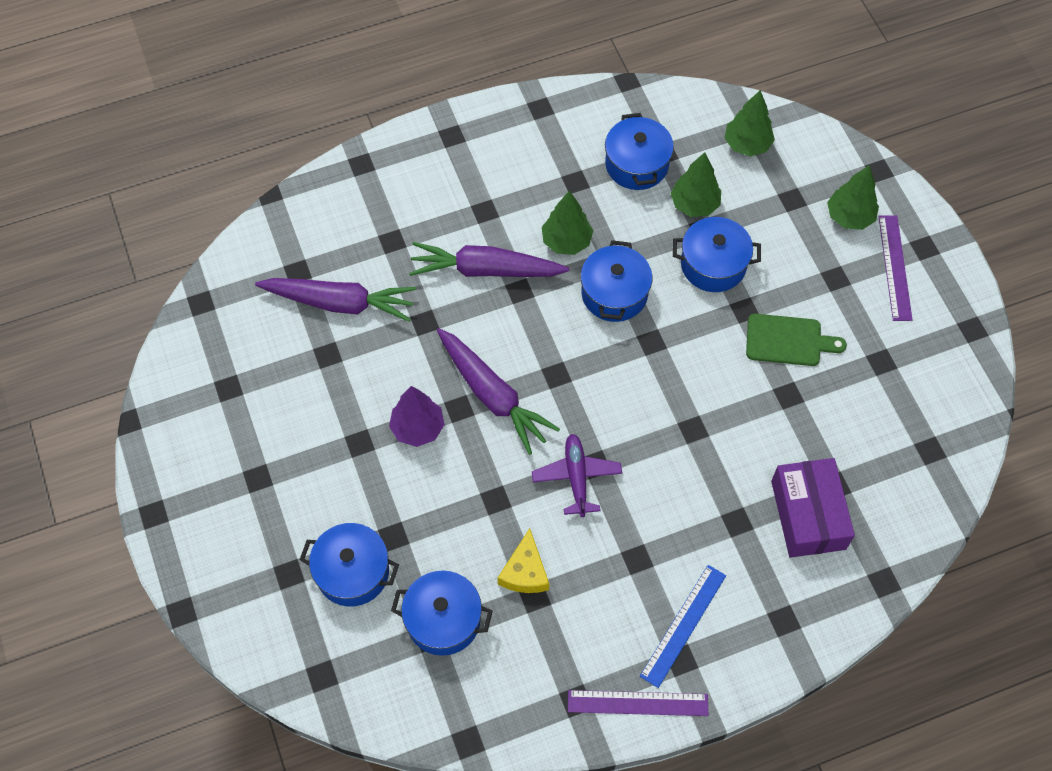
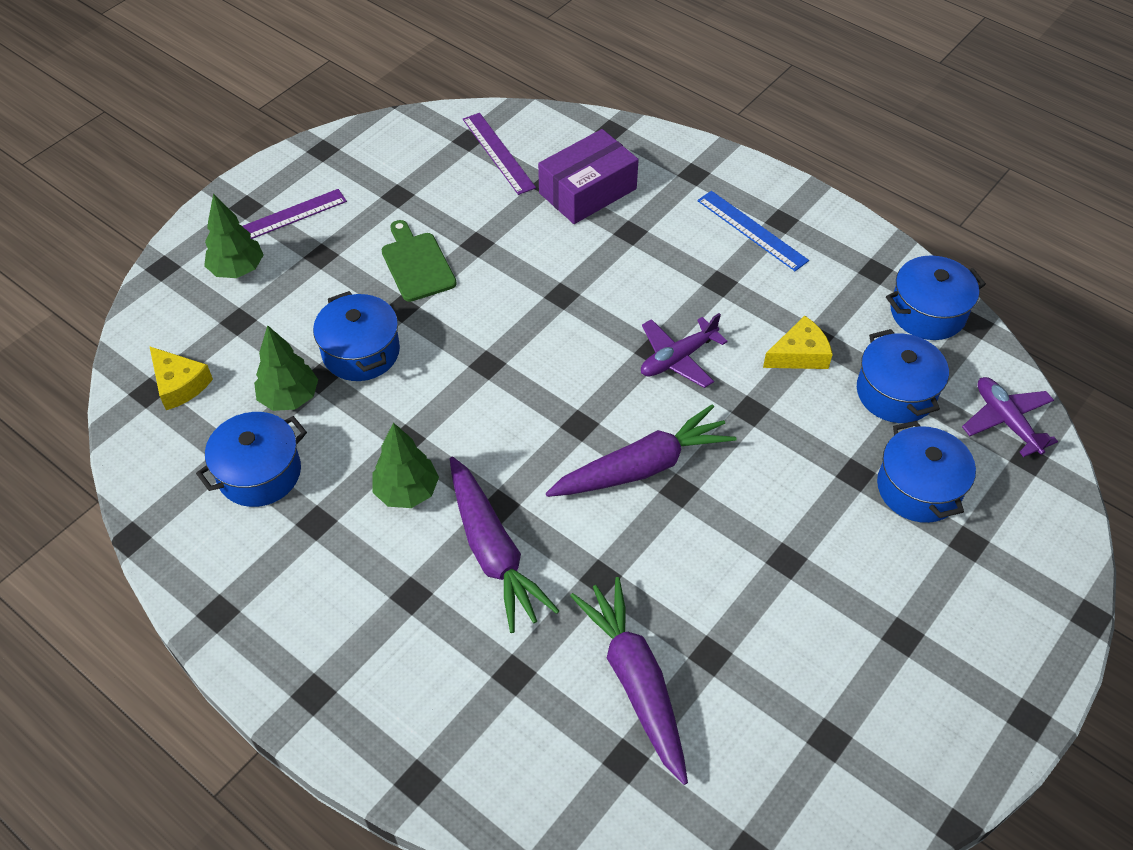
camera: 120 degrees left, 10 degrees down
purple tree [389,386,445,447] -> none
purple carrot [437,328,560,455] -> purple carrot turned 45 degrees clockwise [546,404,737,497]
purple ruler [568,690,708,716] -> purple ruler moved to [463,113,536,195]
blue pot [580,240,652,322] -> blue pot moved to [886,255,986,340]
blue ruler [640,565,726,688] -> blue ruler turned 45 degrees clockwise [697,191,809,271]
green tree [725,90,775,156] -> yellow cheese [149,346,213,410]
none -> purple plane [962,377,1058,457]

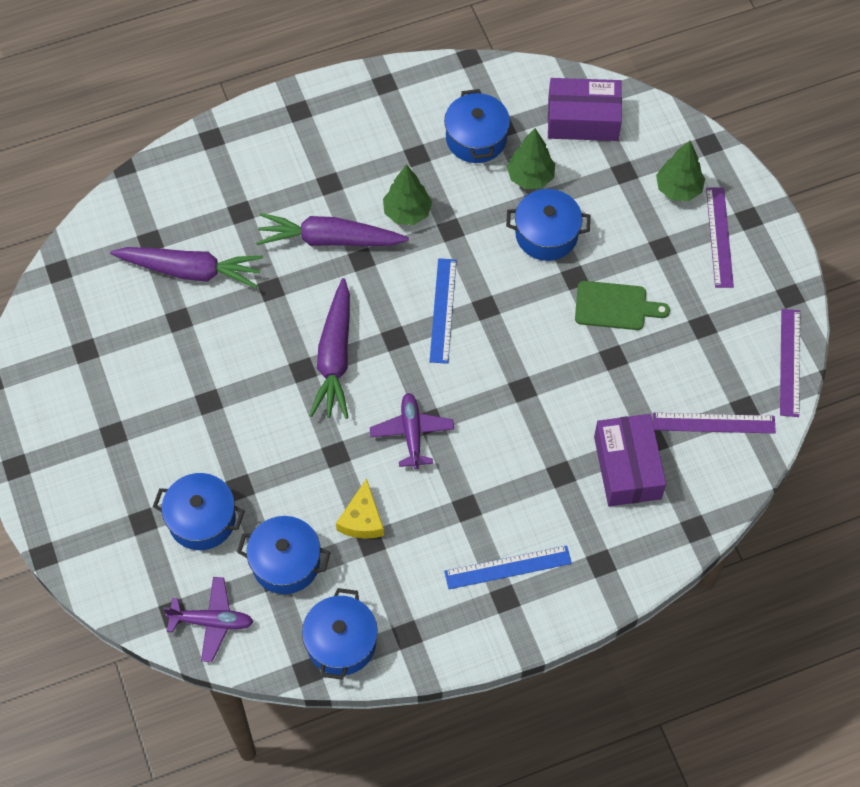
camera: 120 degrees right, 10 degrees up
yellow cheese [149,346,213,410] -> purple box [548,78,622,141]
none -> blue ruler [429,258,457,364]
none -> purple ruler [780,309,800,417]

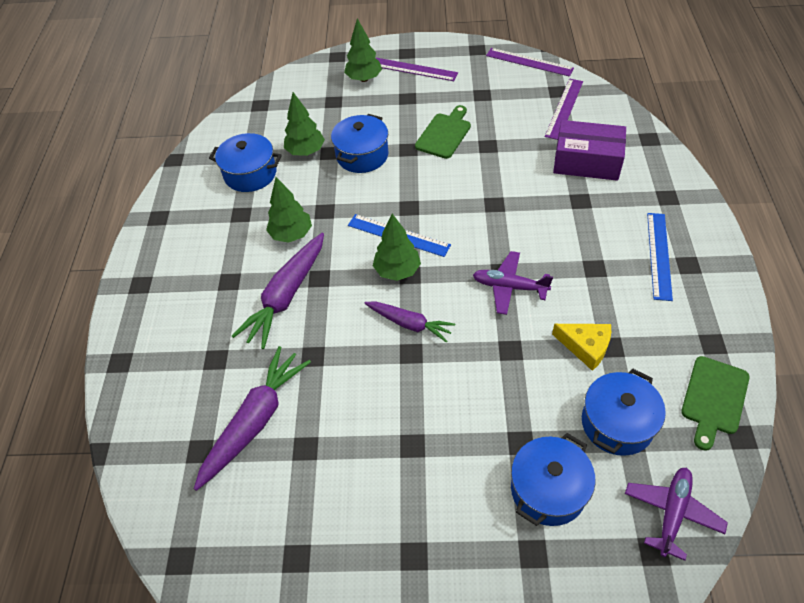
camera: 65 degrees left, 10 degrees down
blue pot [302,588,378,680] -> green cutting board [681,356,750,451]
purple carrot [309,278,350,419] -> purple carrot [364,301,455,343], size x0.62
purple box [548,78,622,141] -> none
none -> green tree [373,214,421,281]

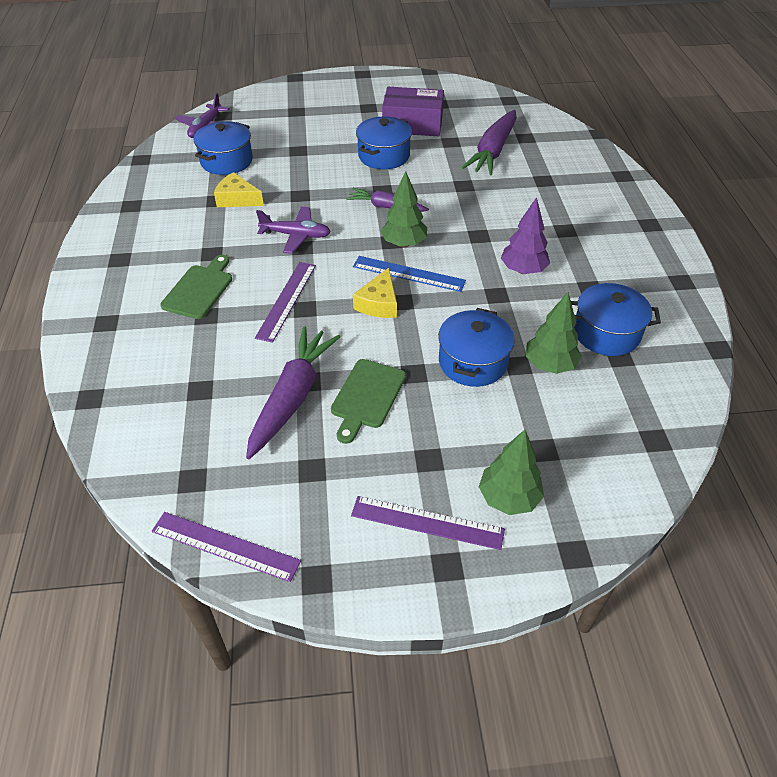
camera: 170 degrees right, 5 degrees down
purple carrot [232,233,324,349] -> purple carrot moved to [246,326,340,459]
green tree [266,177,312,243] -> purple tree [501,197,550,274]
blue pot [511,433,595,526] -> blue pot moved to [356,117,412,169]
purple ruler [545,79,583,140] -> purple ruler moved to [255,262,316,343]
purple box [553,120,626,181] -> purple box moved to [382,87,444,136]
blue ruler [647,213,673,301] -> none
green cutting board [681,356,750,451] -> green cutting board moved to [160,255,232,319]
none -> yellow cheese [353,268,397,318]

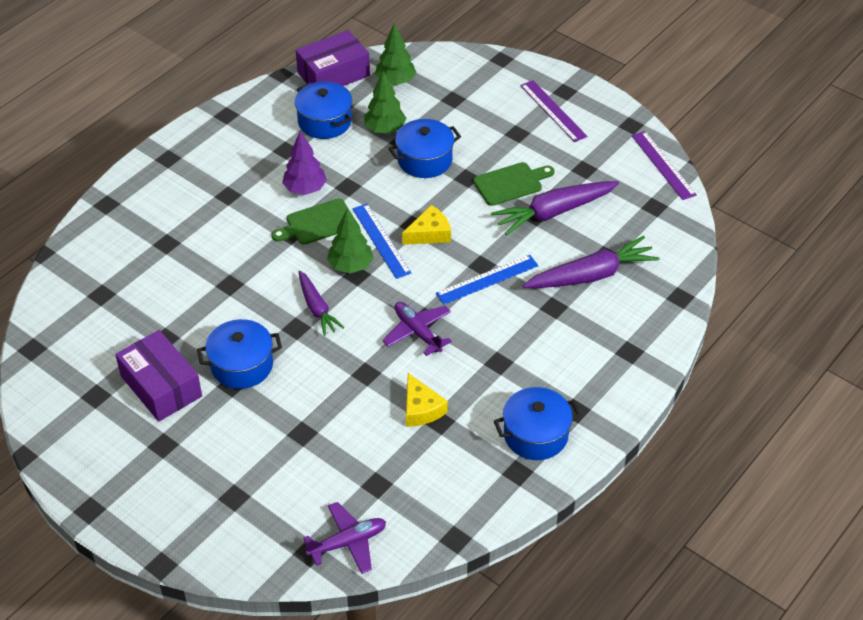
camera: 135 degrees left, 0 degrees up
green cutting board [160,255,232,319] -> green cutting board moved to [271,198,351,245]
blue pot [194,121,253,175] -> blue pot moved to [494,387,581,460]
purple ruler [255,262,316,343] -> blue ruler [436,255,539,305]
purple carrot [461,110,517,175] -> purple carrot moved to [523,236,660,288]
green tree [479,430,544,515] -> green tree moved to [375,23,417,85]
none -> purple box [296,30,370,86]

